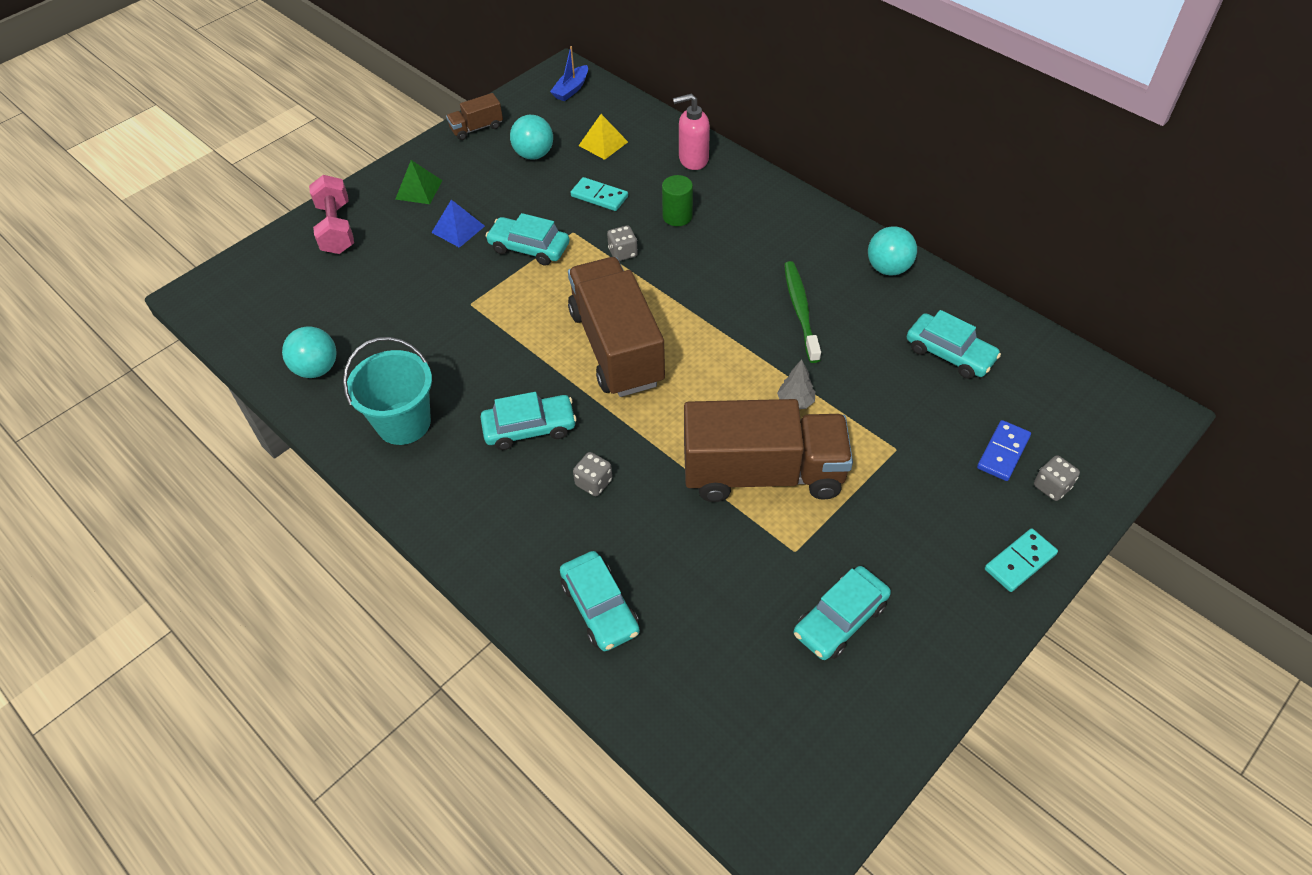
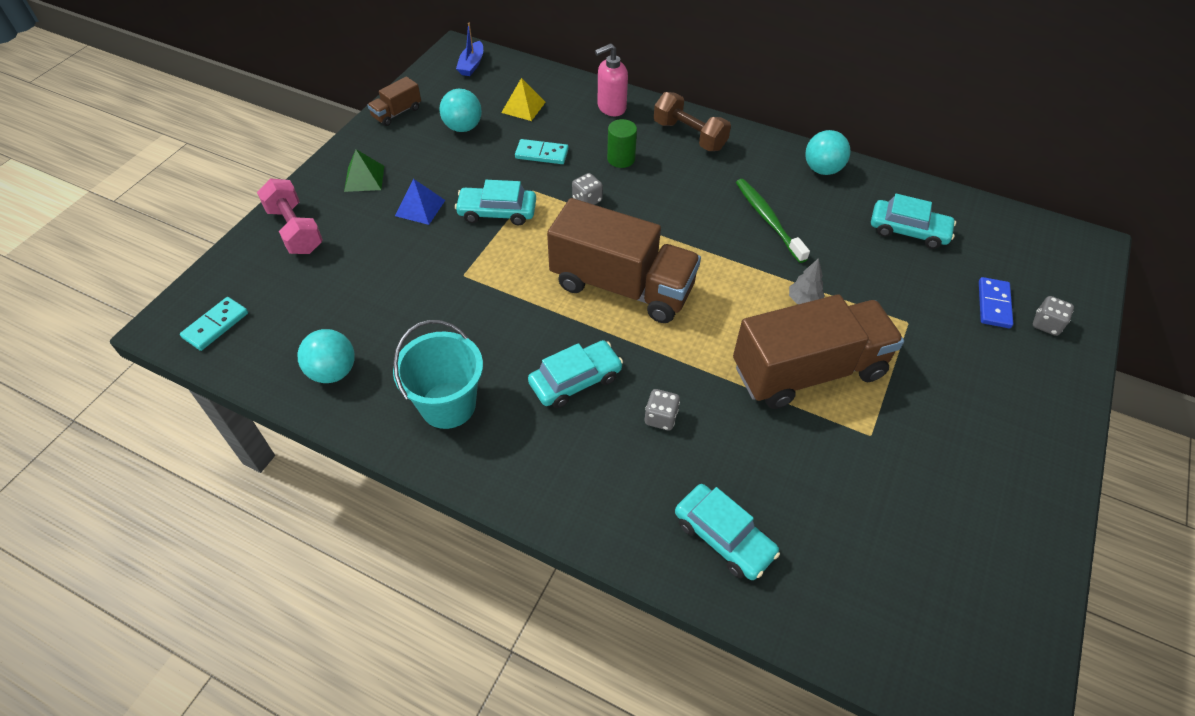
camera: 20 degrees left, 0 degrees up
brown truck [568,257,665,397] -> brown truck turned 150 degrees clockwise [547,198,701,323]
turquoise car [794,566,891,660] -> none
turquoise domino [985,528,1058,592] -> turquoise domino moved to [180,297,248,351]
none -> brown dumbbell [654,92,731,151]

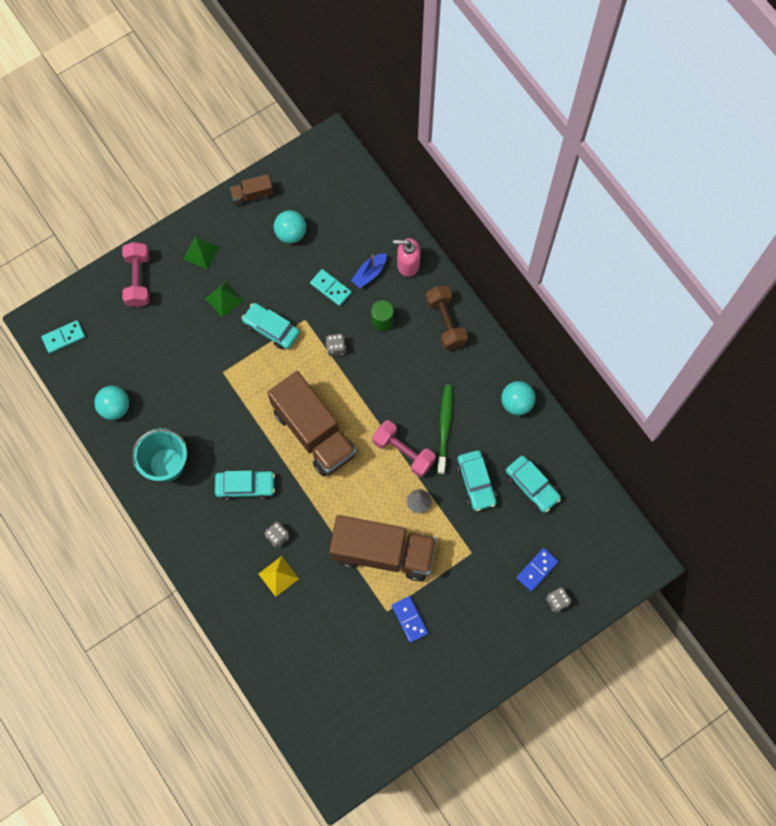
camera: 30 degrees right, 20 degrees up
blue pyramid [395,179,445,225] -> green pyramid [205,282,244,318]
blue boat [456,23,483,76] -> blue boat moved to [351,253,386,288]
yellow pyramid [501,78,546,121] -> yellow pyramid moved to [259,556,299,597]
turquoise car [675,484,780,580] -> turquoise car moved to [457,450,497,511]
none -> pink dumbbell [372,420,436,477]
none -> blue domino [392,596,428,643]

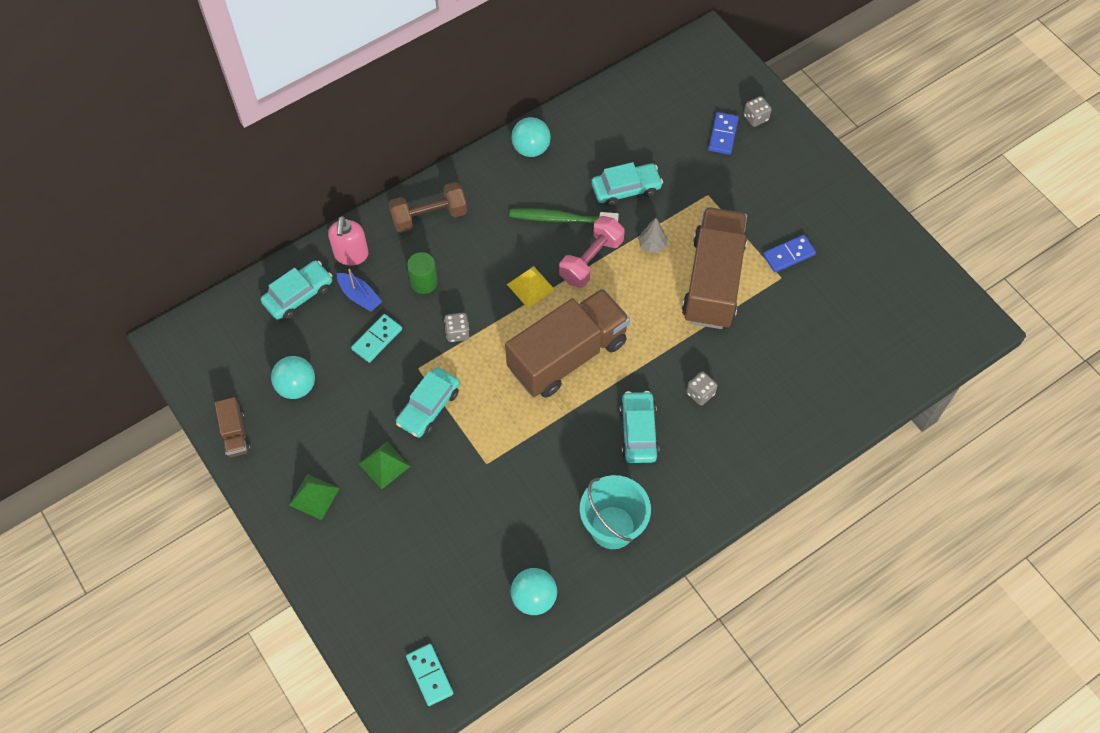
camera: 90 degrees left, 10 degrees down
pink dumbbell [122,242,150,307] -> none
yellow pyramid [259,556,299,597] -> yellow pyramid moved to [507,266,555,308]
turquoise car [506,456,561,513] -> turquoise car moved to [261,261,332,320]
blue domino [516,548,559,592] -> blue domino turned 60 degrees clockwise [708,112,739,155]

